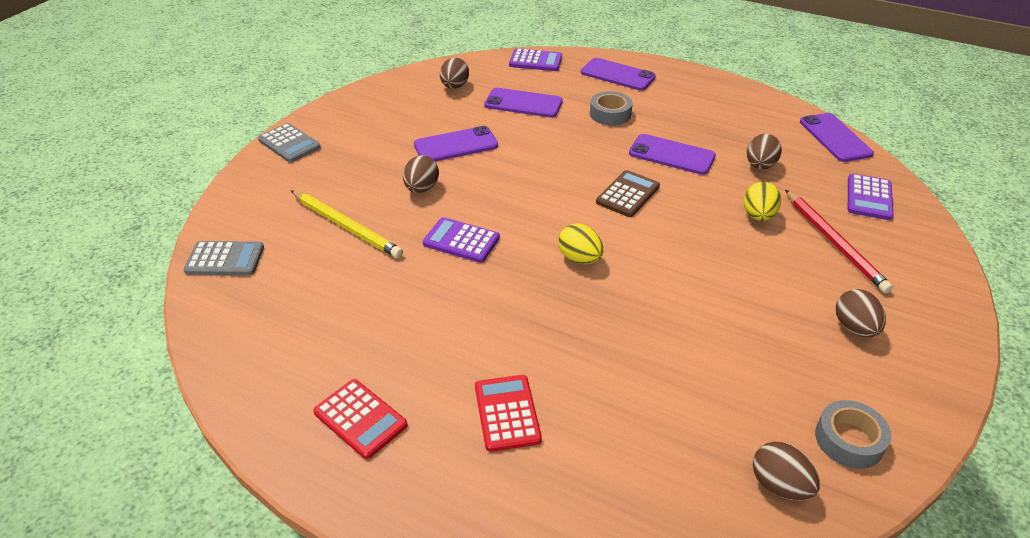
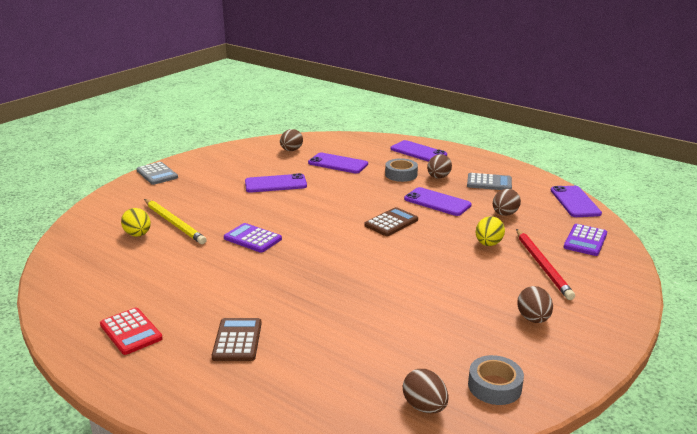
camera: 10 degrees right, 15 degrees down
grey calculator [183,241,264,275] -> grey calculator moved to [467,173,512,190]
brown egg [403,155,439,193] -> brown egg moved to [427,154,452,179]
red calculator [475,375,542,452] -> brown calculator [212,318,262,361]
purple calculator [509,48,562,71] -> none
yellow egg [558,224,603,264] -> yellow egg moved to [121,208,151,237]

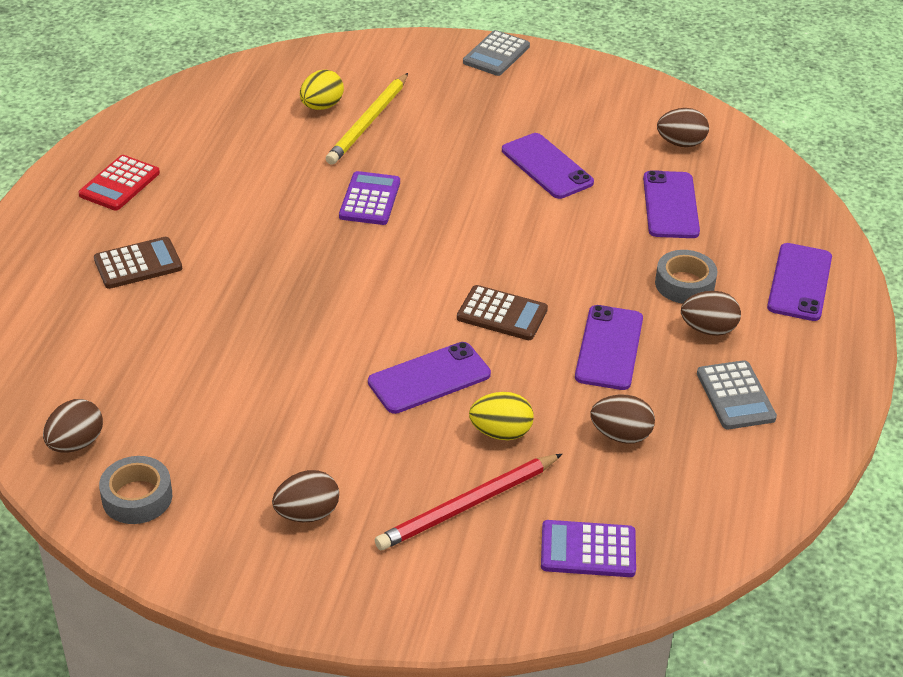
camera: 65 degrees right, 15 degrees up
purple phone [551,186,602,217] -> purple phone moved to [368,342,491,414]

